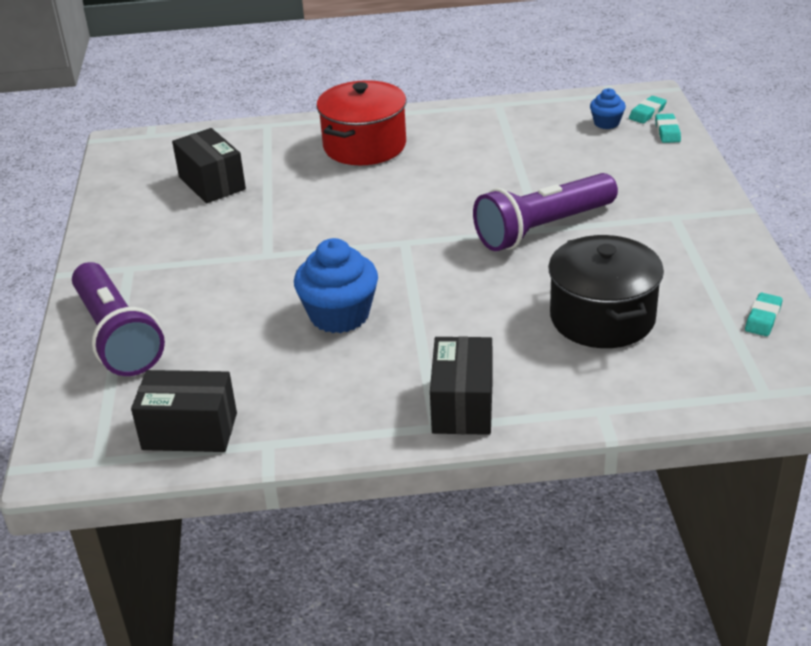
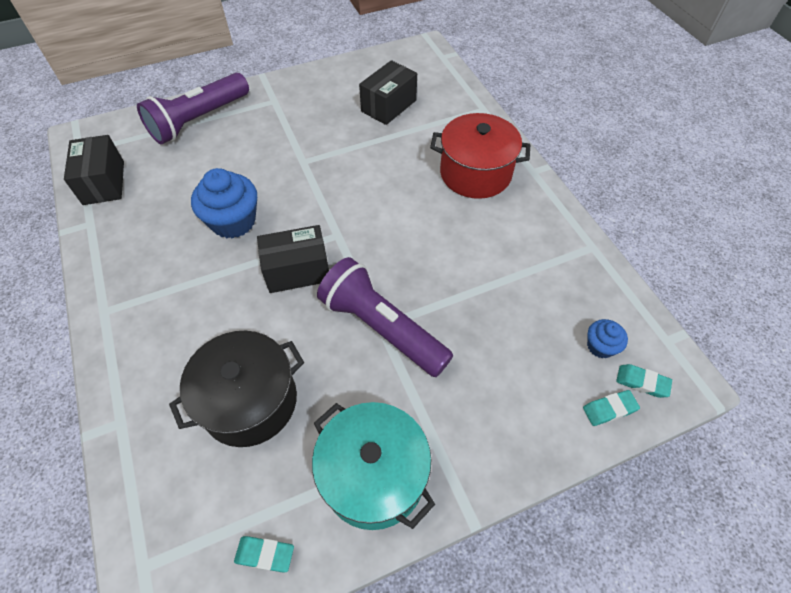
camera: 70 degrees right, 20 degrees up
black box [430,336,493,435] -> black box moved to [257,225,329,293]
none -> turquoise pot [312,402,435,530]

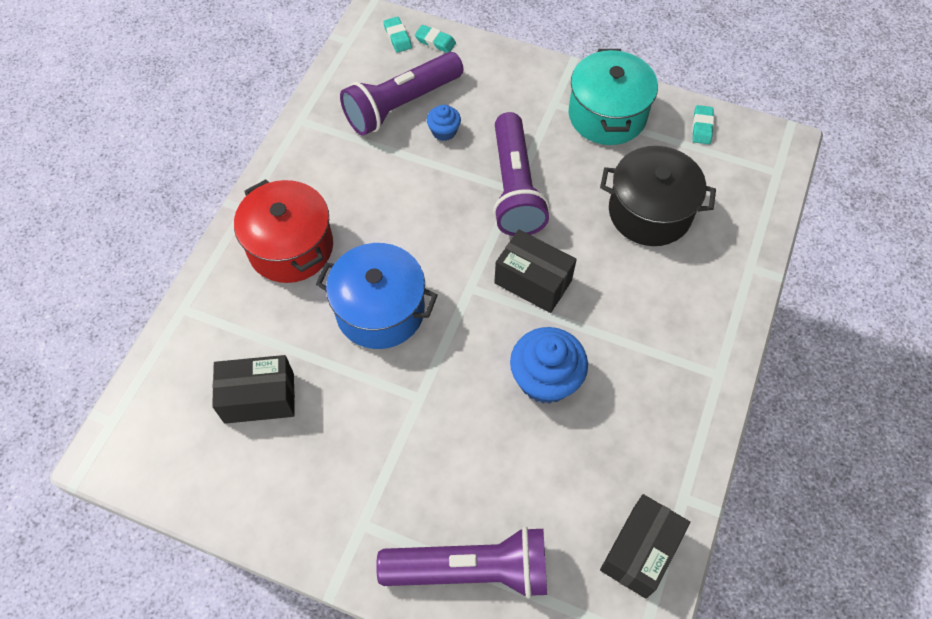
camera: 135 degrees left, 5 degrees up
turquoise eraser [234,536,294,573] -> turquoise eraser turned 45 degrees clockwise [692,105,714,144]
blue cupcake [587,319,628,358] -> blue cupcake moved to [427,105,461,141]
none -> blue pot [316,243,438,349]
none -> purple flashlight [340,52,463,136]

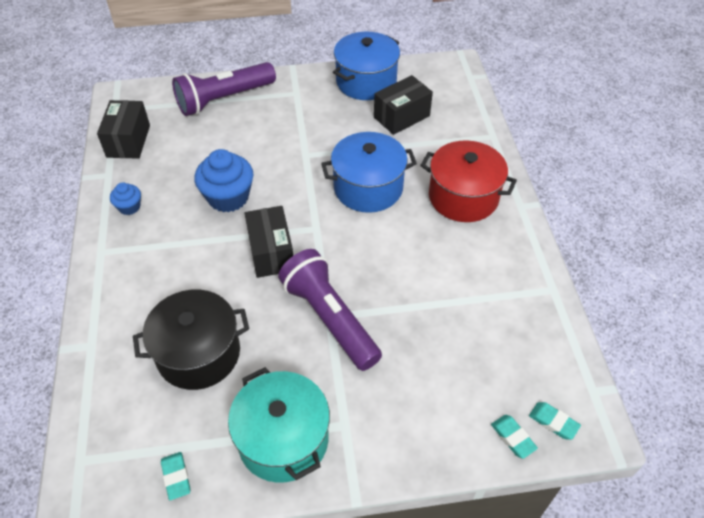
camera: 150 degrees right, 10 degrees down
purple flashlight [340,52,463,136] -> none
turquoise eraser [415,25,456,53] -> turquoise eraser turned 60 degrees clockwise [491,415,538,459]
blue cupcake [427,105,461,141] -> blue cupcake moved to [110,183,141,215]
black box [494,229,577,313] -> black box turned 75 degrees clockwise [245,206,293,278]
none -> blue pot [333,32,400,100]

